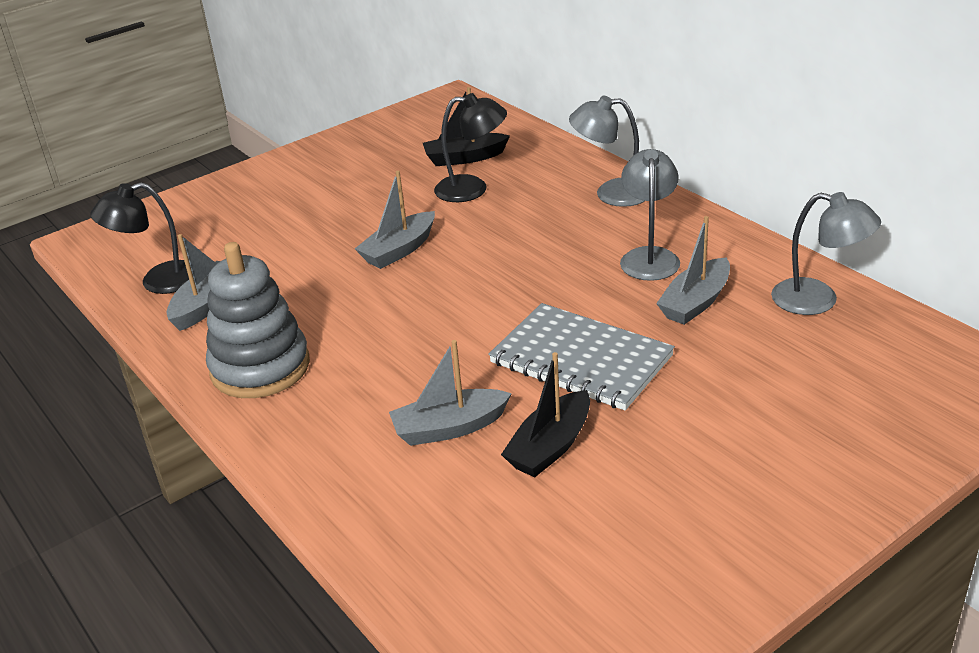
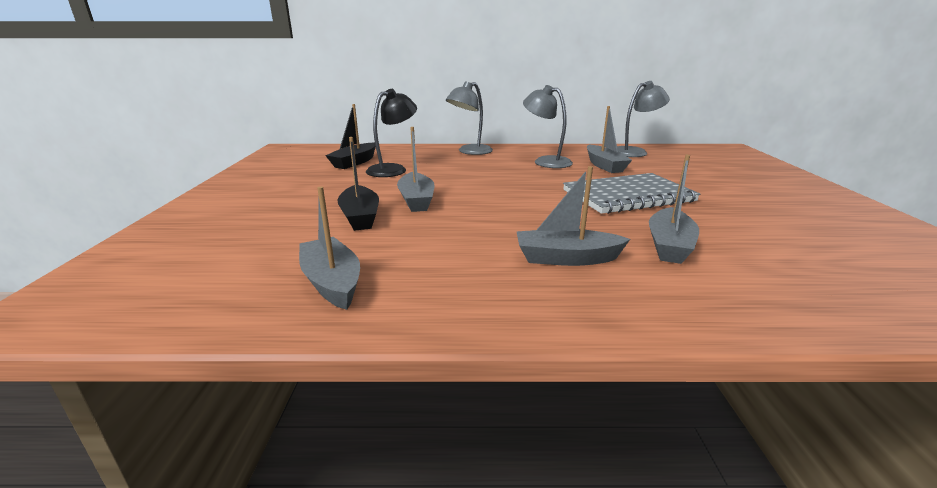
camera: 55 degrees left, 10 degrees down
black lamp [90,183,189,294] -> none
grey stacking toy [206,242,310,398] -> none
black boat [501,352,590,477] -> black boat moved to [337,137,379,231]
none -> grey boat [516,166,630,266]

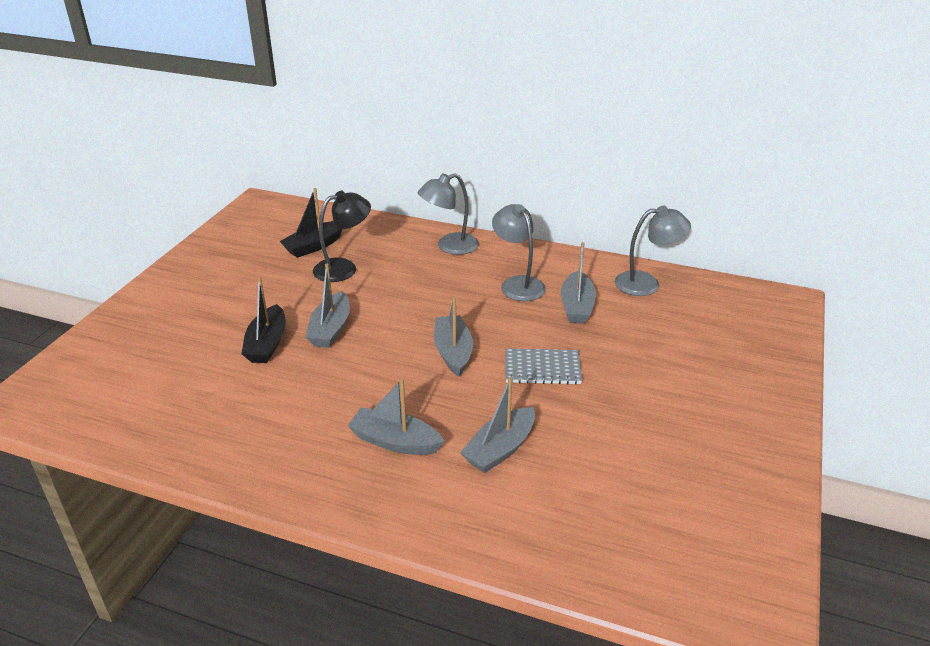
camera: 20 degrees right, 10 degrees up
grey boat [299,186,360,310] -> grey boat moved to [434,296,473,377]
grey notebook [563,173,700,214] -> grey notebook [505,349,582,385], size x0.62

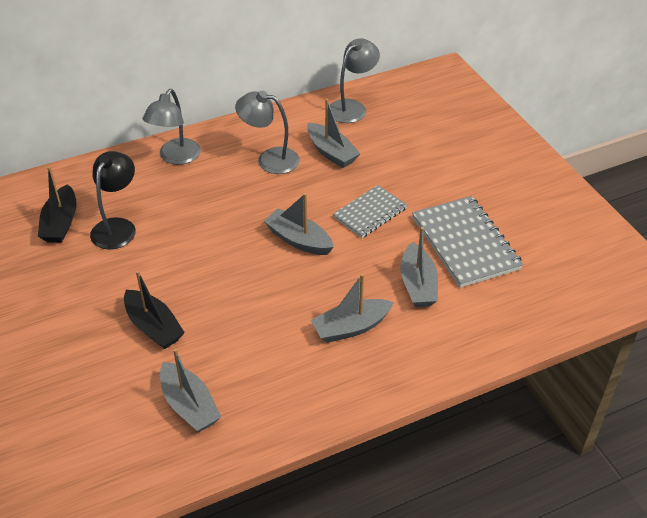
camera: 45 degrees left, 10 degrees up
grey boat [306,264,350,348] -> grey boat moved to [160,348,221,432]
none -> grey notebook [412,196,523,288]

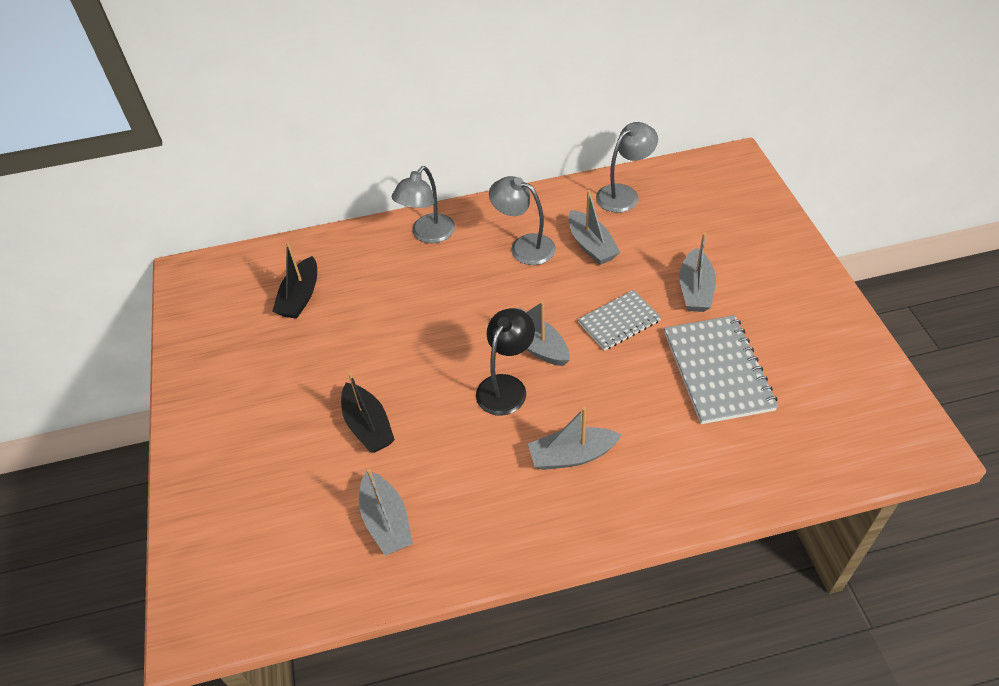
camera: 15 degrees right, 5 degrees up
black lamp [90,151,136,250] -> black lamp moved to [476,308,535,416]
grey boat [401,227,438,307] -> grey boat moved to [679,232,716,312]

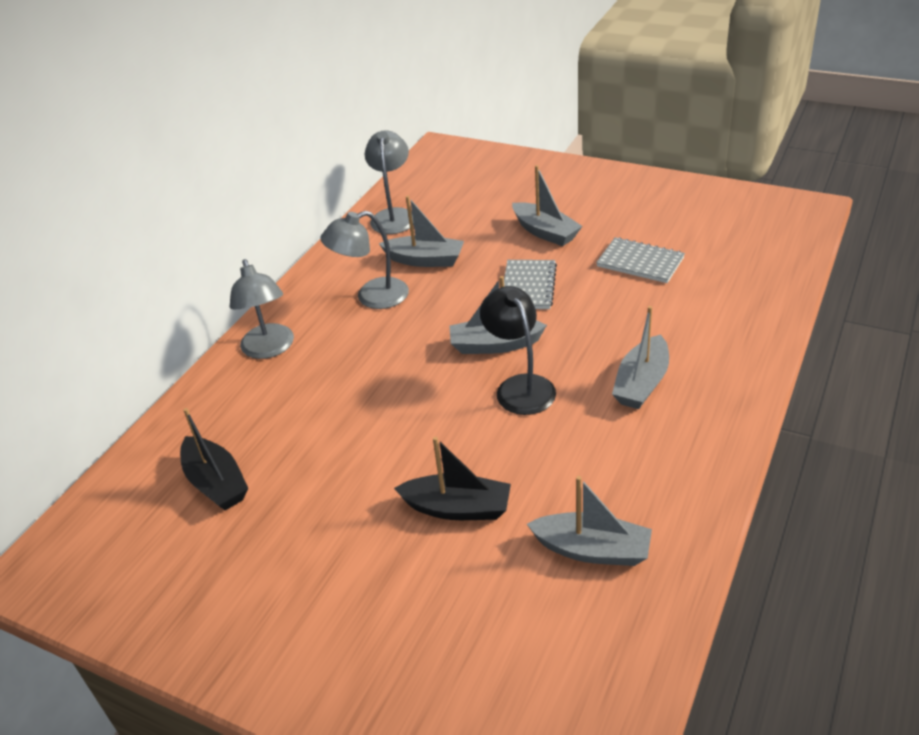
camera: 50 degrees left, 10 degrees down
grey notebook [664,315,778,424] -> grey notebook [596,237,685,283], size x0.62

